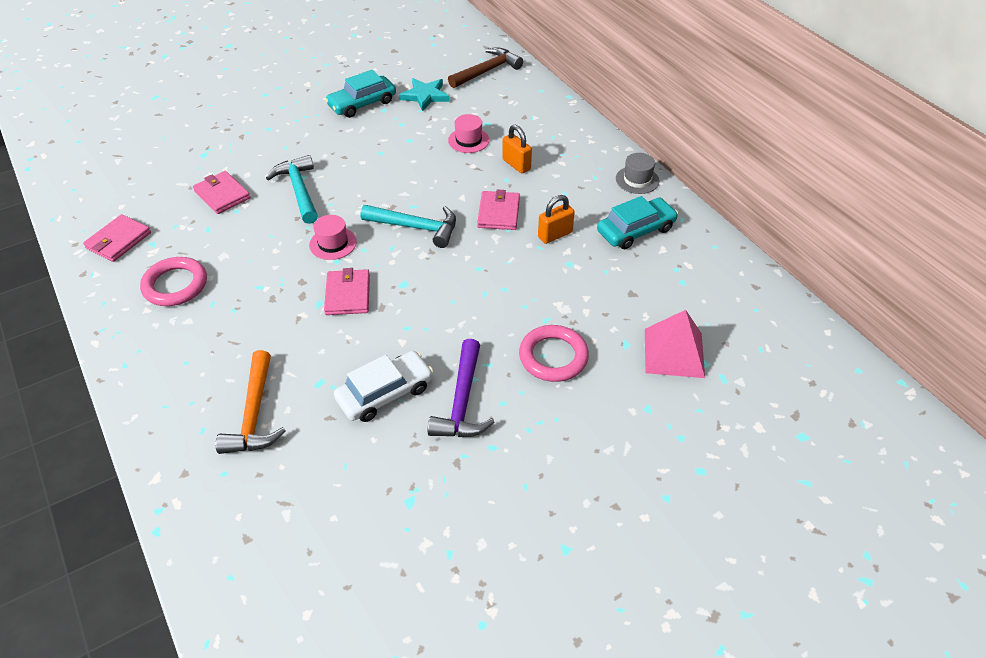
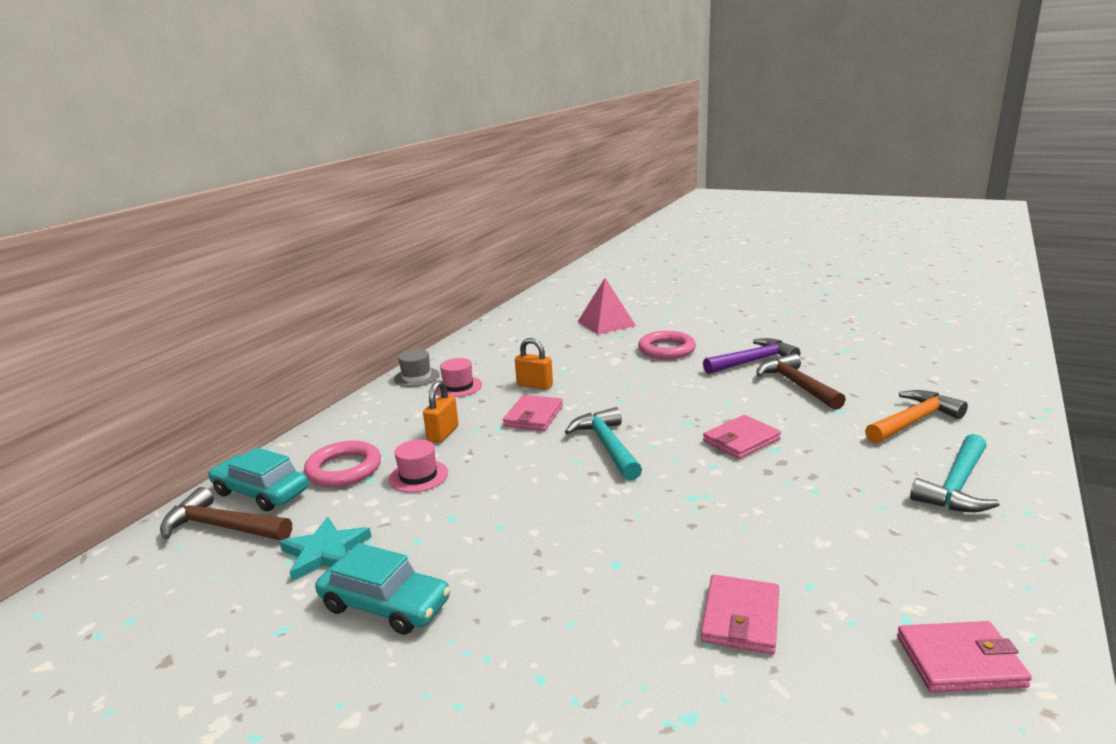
camera: 120 degrees left, 25 degrees down
pink ring [140,257,207,306] -> pink ring moved to [304,441,381,487]
turquoise hammer [266,155,318,224] -> turquoise hammer moved to [910,434,1000,512]
pink hat [309,215,357,260] -> pink hat moved to [436,358,482,397]
white car [334,351,433,422] -> brown hammer [756,353,846,410]
pink wallet [477,189,520,230] -> pink wallet turned 45 degrees counterclockwise [503,395,563,431]
turquoise car [597,196,678,249] -> turquoise car moved to [209,447,309,511]

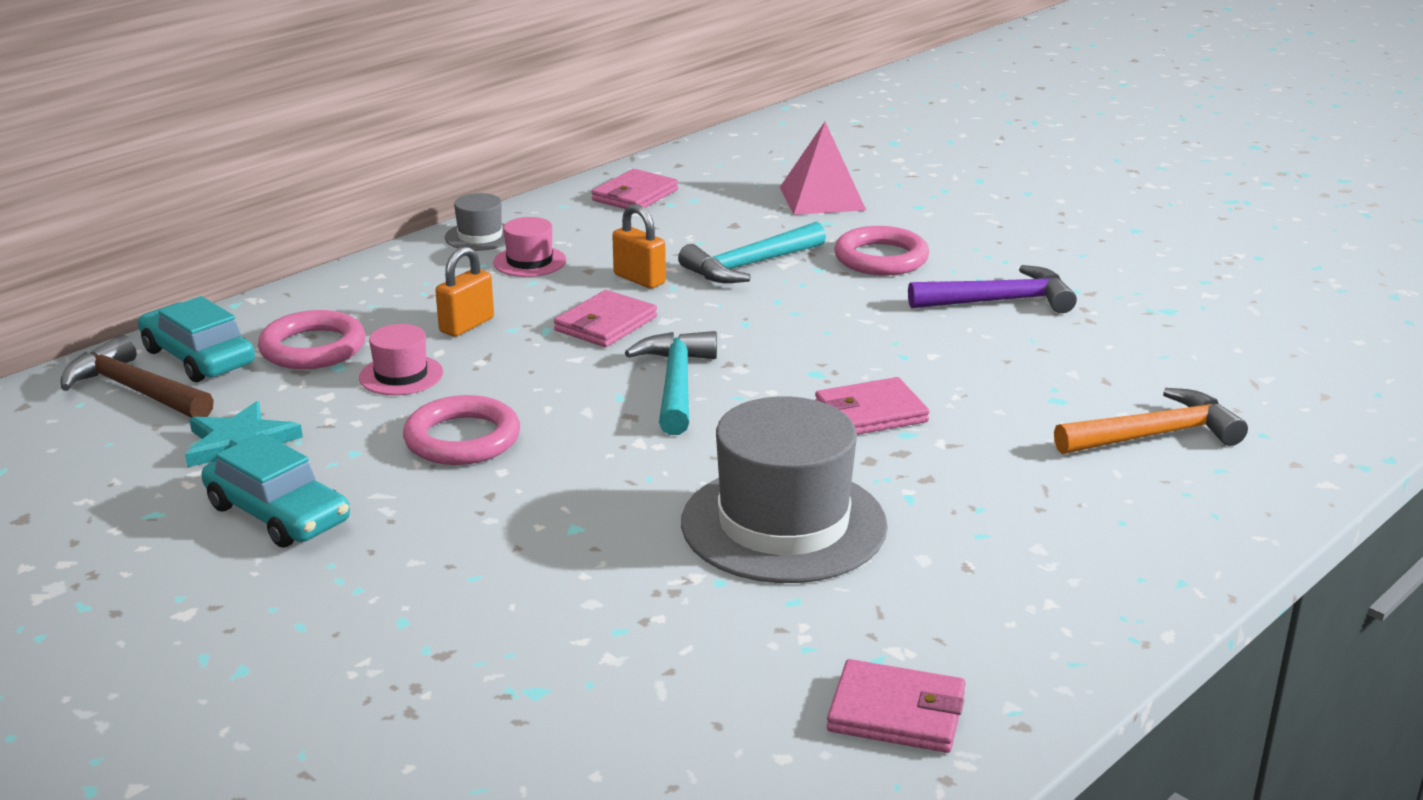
camera: 15 degrees right, 5 degrees up
pink wallet [701,575,779,654] -> pink wallet moved to [591,169,678,209]
brown hammer [756,353,846,410] -> none
turquoise hammer [910,434,1000,512] -> turquoise hammer moved to [678,222,826,283]
none -> pink ring [403,395,520,465]
none -> grey hat [681,397,888,583]

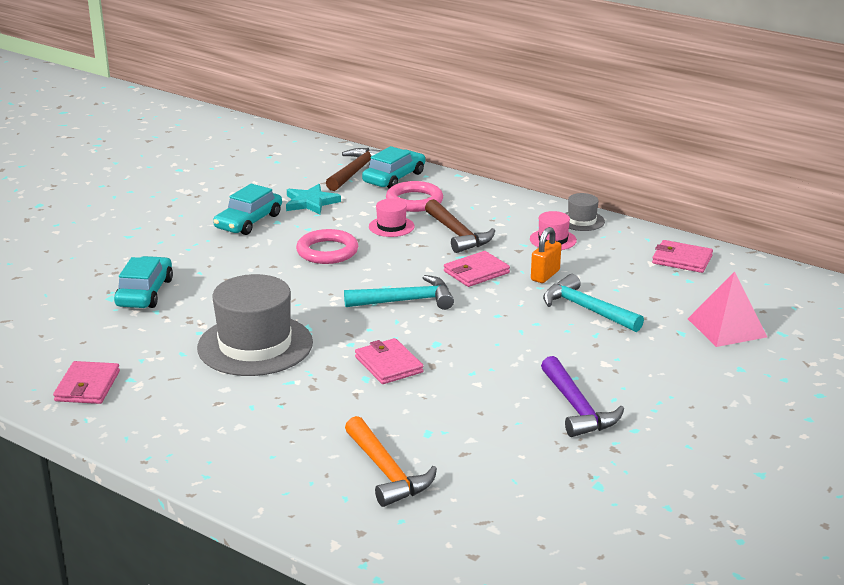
camera: 80 degrees right, 0 degrees up
orange padlock [435,246,494,337] -> brown hammer [425,199,495,253]
pink wallet [554,290,657,347] -> pink wallet turned 60 degrees counterclockwise [444,251,510,287]
pink ring [834,226,929,275] -> none
none -> turquoise car [114,256,173,308]

